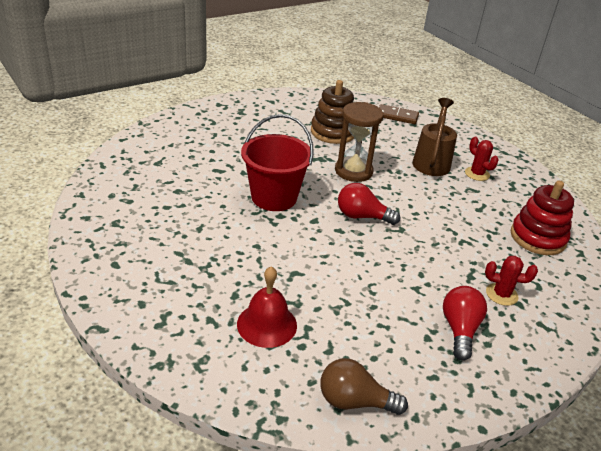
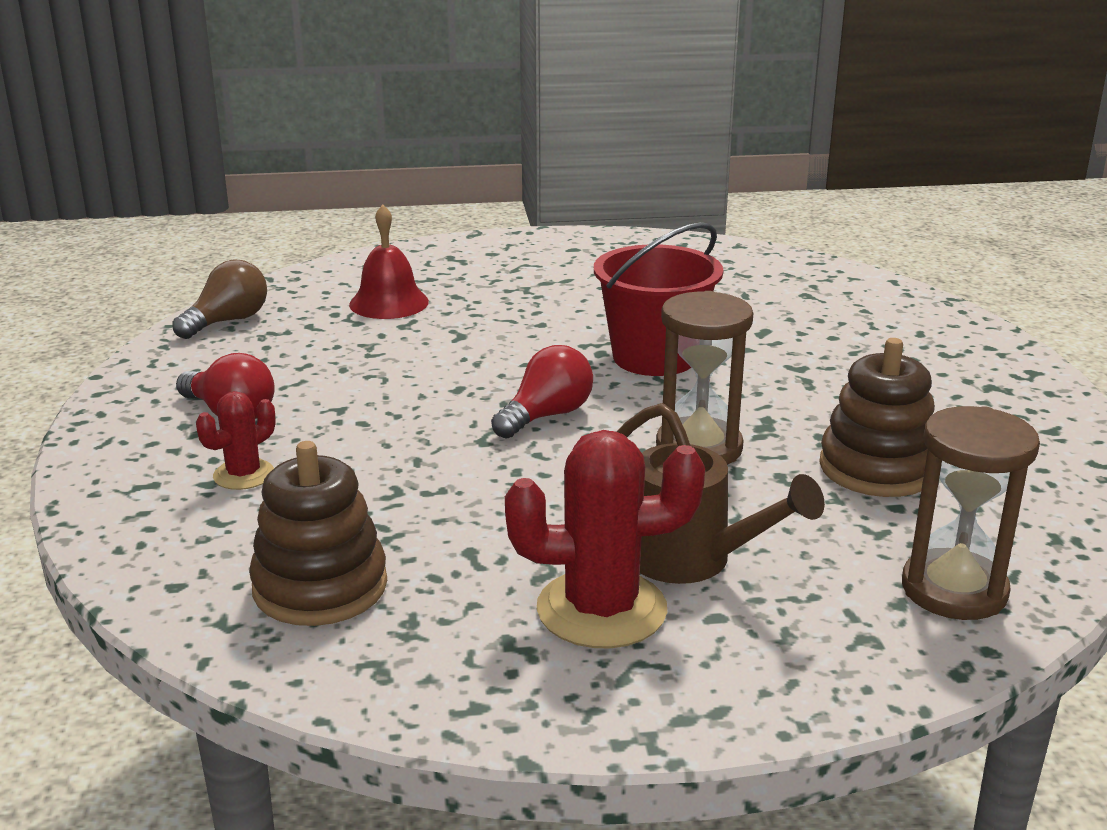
camera: 120 degrees right, 10 degrees down
brown domino [379,104,419,124] -> brown hourglass [902,406,1040,620]
red cactus [465,137,498,181] -> red cactus [505,430,705,648], size x1.84
red stacking toy [511,181,574,255] -> brown stacking toy [249,441,387,626]

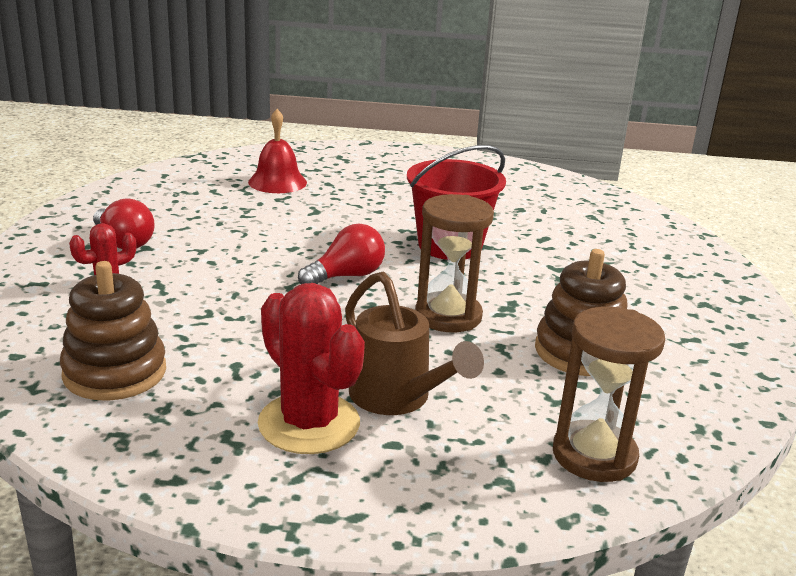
camera: 10 degrees right, 0 degrees up
brown light bulb [172,259,267,339] -> none
red cactus [505,430,705,648] -> red cactus turned 45 degrees clockwise [258,283,365,454]

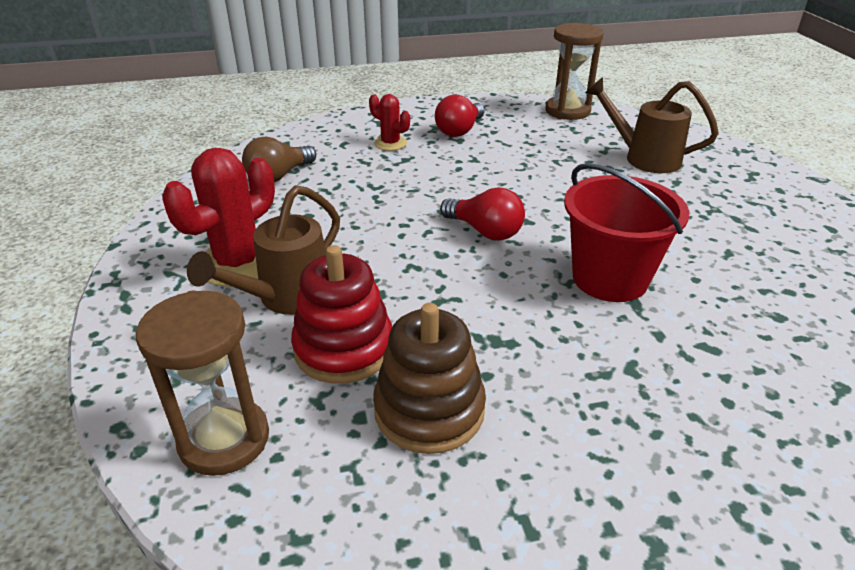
camera: 75 degrees right, 10 degrees up
brown stacking toy [60,261,166,401] -> brown light bulb [242,137,316,182]
red bell [248,109,307,193] -> brown watering can [585,77,719,173]
brown hourglass [415,194,494,332] -> brown hourglass moved to [545,23,603,120]
none -> red stacking toy [291,245,392,384]

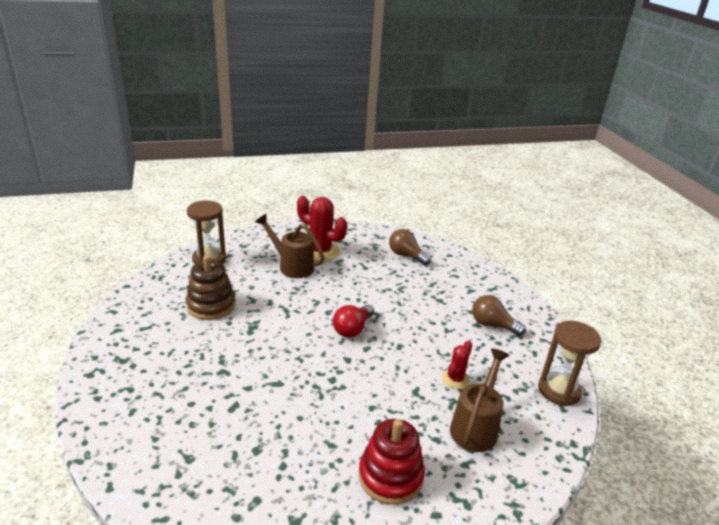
camera: 85 degrees right, 5 degrees down
red stacking toy [291,245,392,384] -> red stacking toy moved to [359,419,425,505]
red cactus [369,94,410,151] -> red cactus moved to [442,341,472,389]
red light bulb [435,94,484,137] -> brown light bulb [472,295,526,336]
red bucket [564,163,689,302] -> none

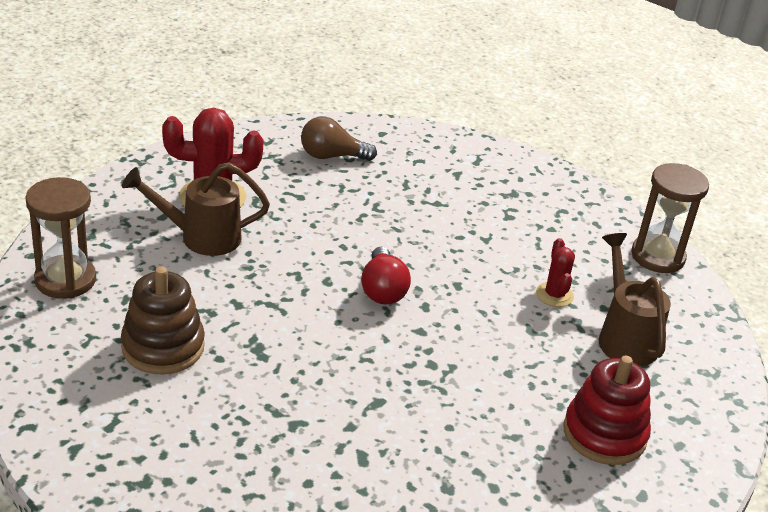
camera: 40 degrees left, 5 degrees up
brown light bulb [472,295,526,336] -> none

